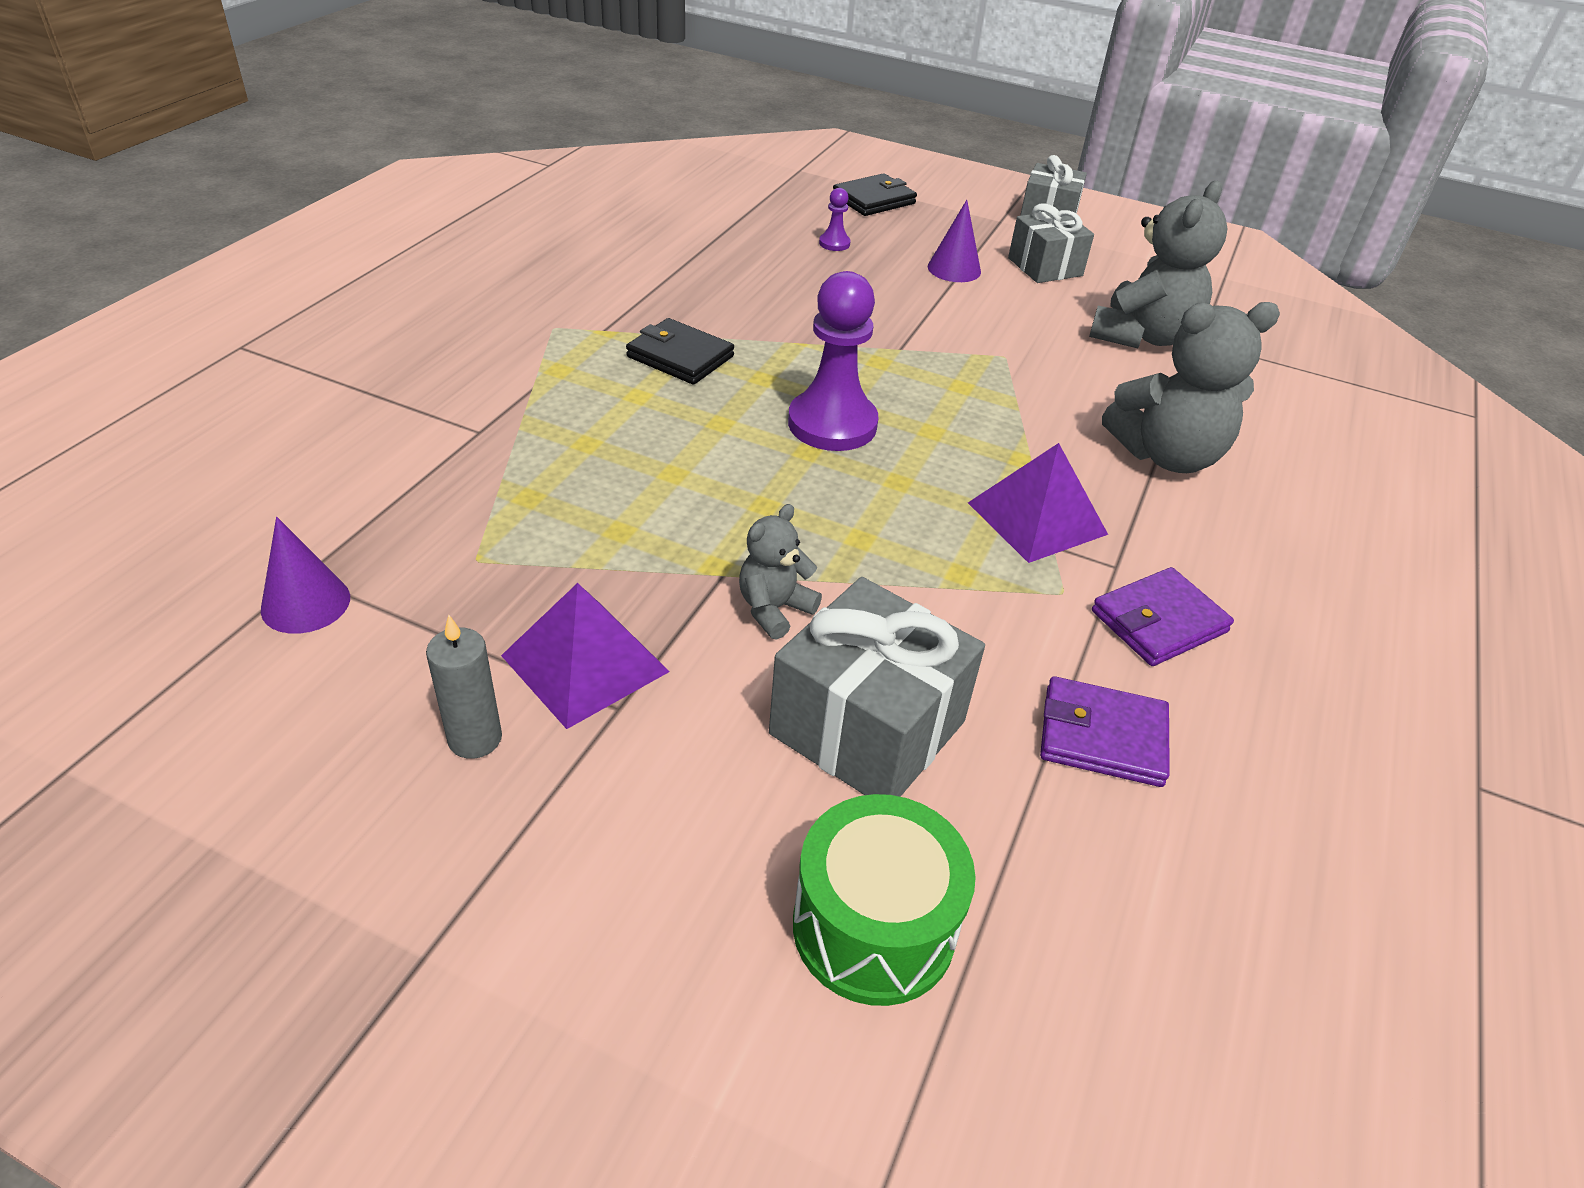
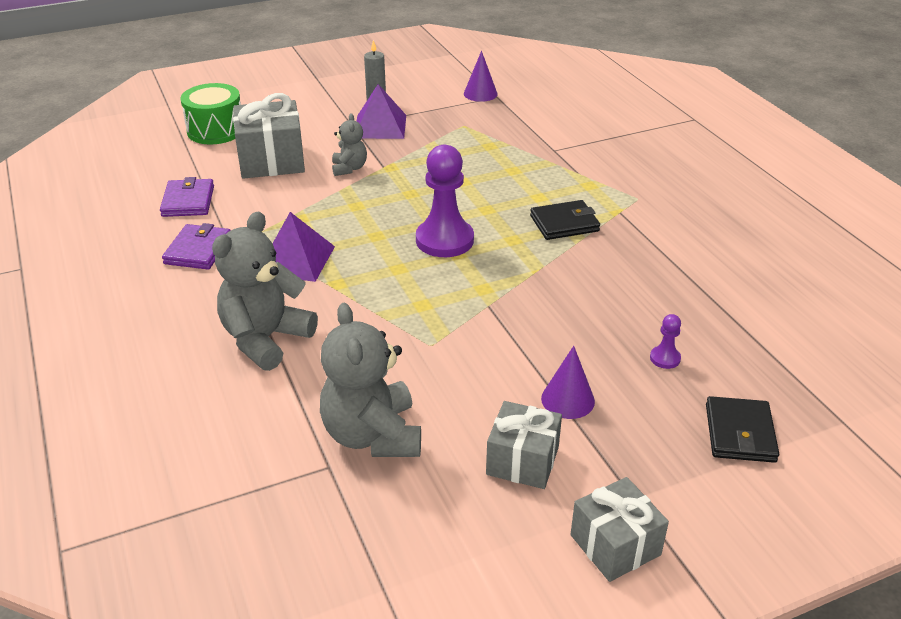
camera: 135 degrees right, 5 degrees down
purple wallet [1040,676,1170,787] -> purple wallet turned 60 degrees counterclockwise [160,177,214,217]

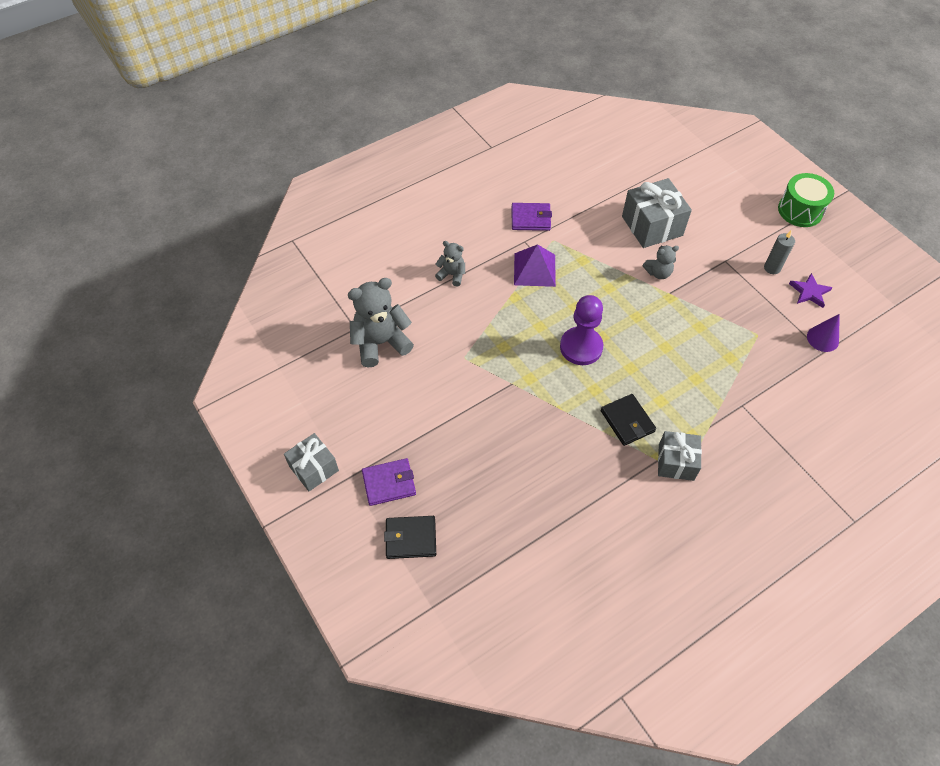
camera: 80 degrees right, 20 degrees up
purple wallet [160,177,214,217] -> purple wallet moved to [362,458,416,506]
green drum [180,83,241,145] -> green drum moved to [778,173,834,227]
grey teddy bear [212,211,318,371] -> grey teddy bear [435,241,465,286], size x0.53
purple pyramid [357,84,406,139] -> none
grey gift [486,401,562,489] -> grey gift moved to [658,431,702,481]
purple cone [541,346,595,419] -> none
purple pawn [650,314,681,369] -> none
none -> purple star [789,273,833,308]

